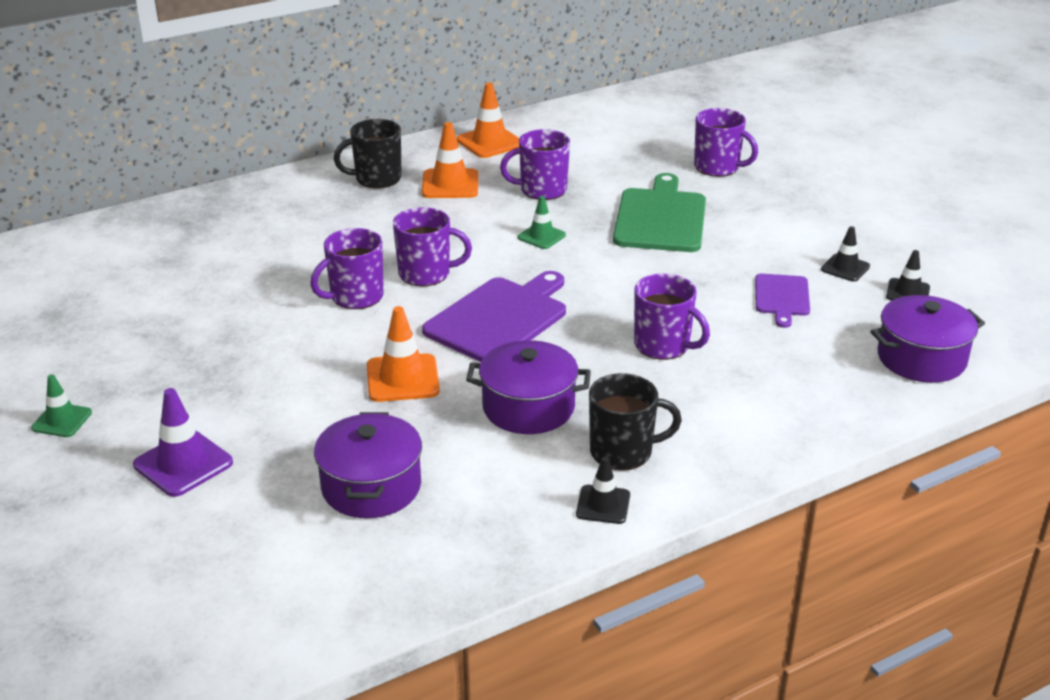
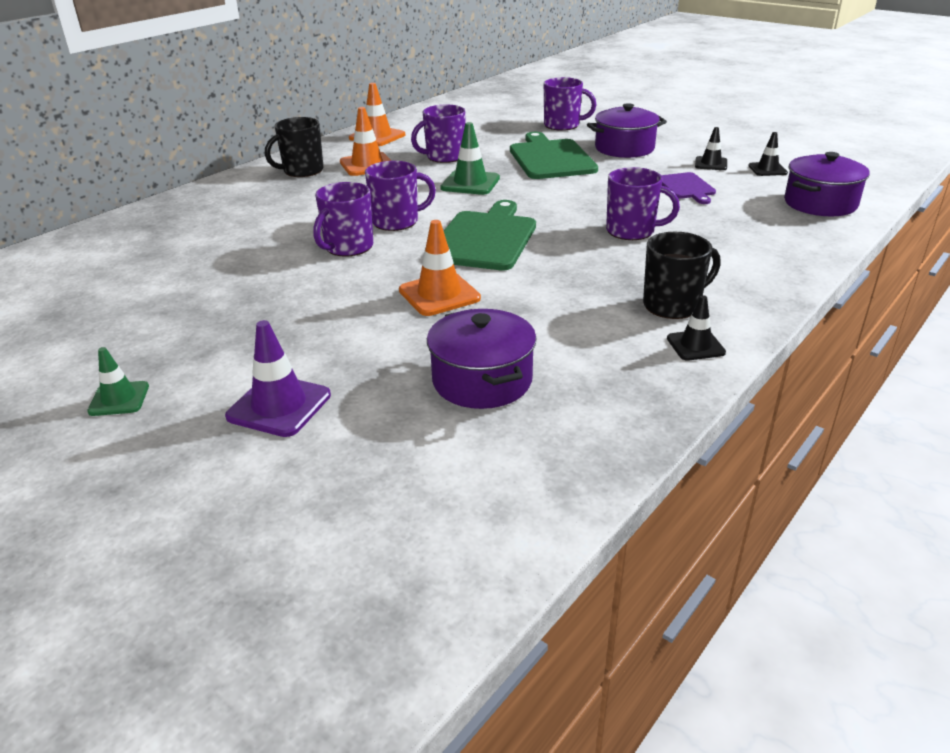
camera: 20 degrees left, 0 degrees up
purple cutting board [422,271,566,362] -> green cutting board [444,200,536,270]
purple pot [466,340,591,434] -> purple pot moved to [587,103,667,158]
green traffic cone [518,196,566,249] -> green traffic cone [440,122,500,195], size x1.58

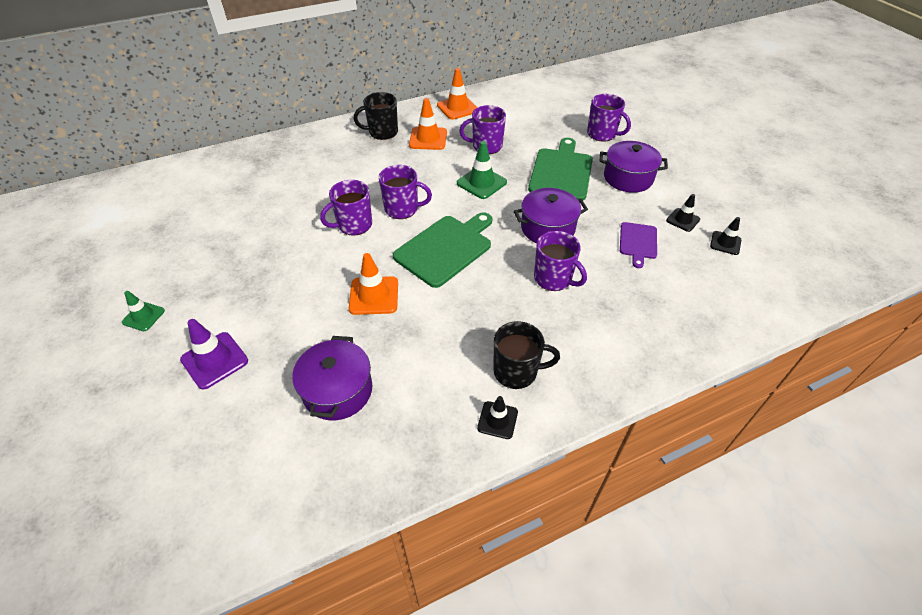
camera: 25 degrees right, 15 degrees up
purple pot [784,152,870,216] -> purple pot moved to [514,188,588,243]

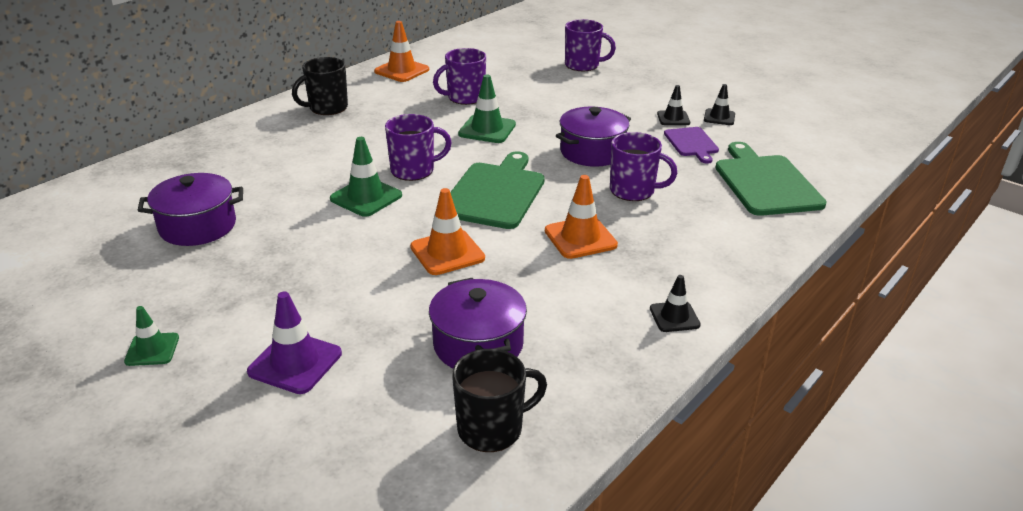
camera: 25 degrees left, 15 degrees down
purple mug [320,180,372,236] -> green traffic cone [330,137,402,217]
orange traffic cone [409,98,447,150] -> orange traffic cone moved to [545,175,618,259]
black mug [494,321,560,389] -> black mug moved to [452,349,547,452]
green cutting board [528,138,593,200] -> green cutting board moved to [715,142,827,216]
purple pot [600,141,668,193] -> purple pot moved to [137,173,243,246]
black traffic cone [710,217,741,255] -> black traffic cone moved to [657,85,690,125]

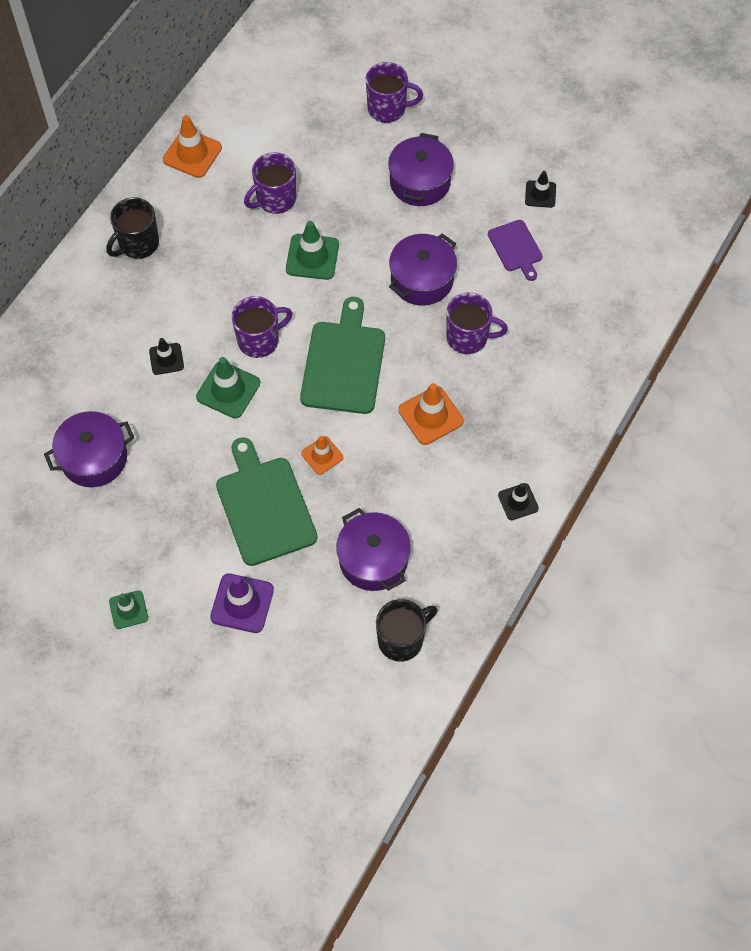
camera: 10 degrees left, 30 degrees up
orange traffic cone [410,188,485,275] -> orange traffic cone [301,436,343,475], size x0.63
black traffic cone [657,85,690,125] -> black traffic cone moved to [149,338,184,375]
green cutting board [715,142,827,216] -> green cutting board moved to [216,437,318,566]
none -> purple pot [388,133,454,206]

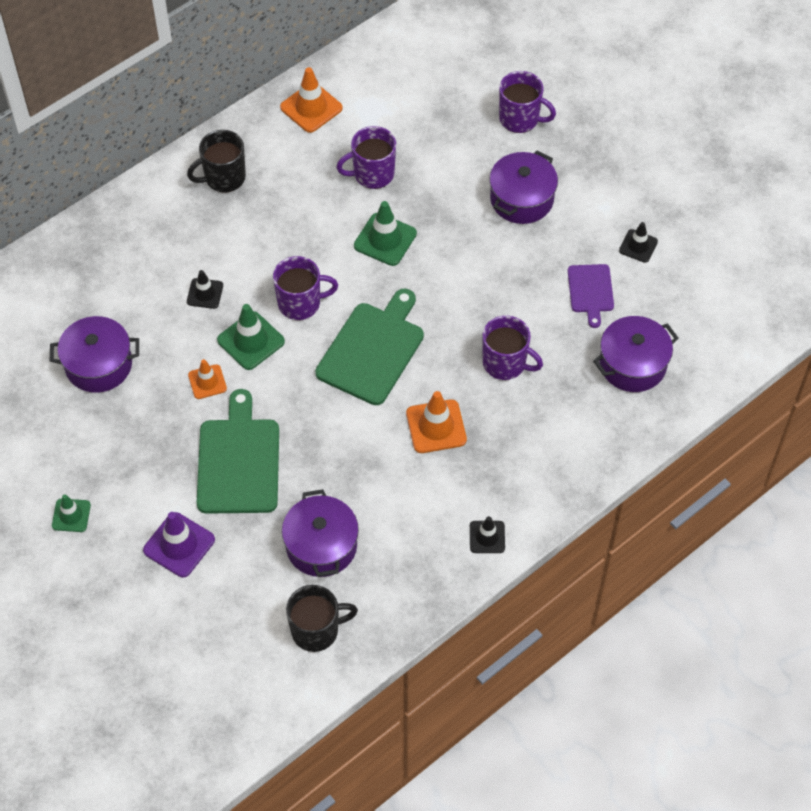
camera: 20 degrees right, 5 degrees down
orange traffic cone [301,436,343,475] -> orange traffic cone moved to [188,359,227,399]
purple pot [389,233,457,306] -> purple pot moved to [593,316,679,392]

